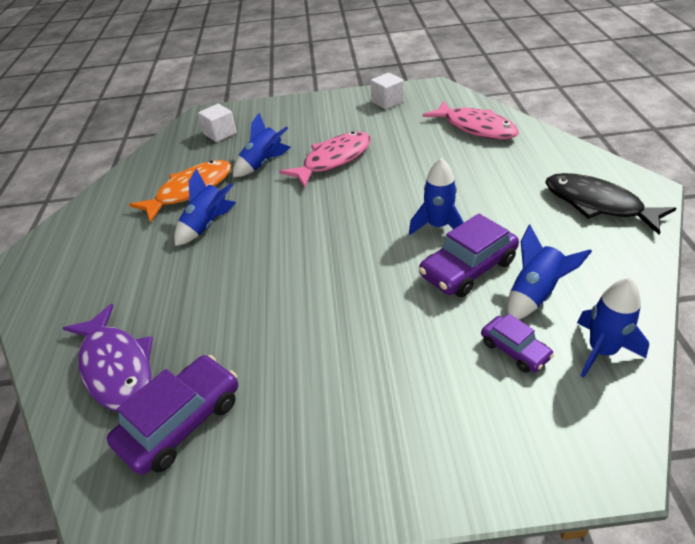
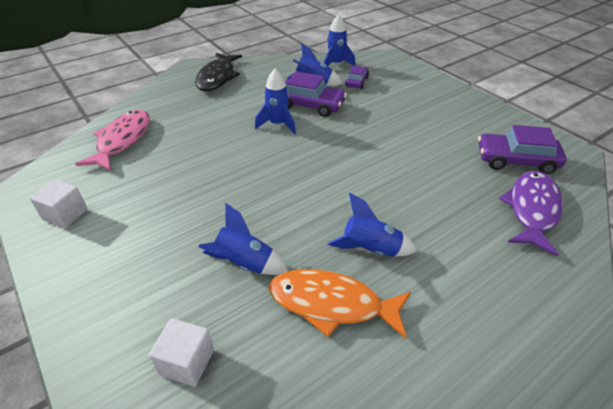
camera: 125 degrees left, 0 degrees up
pink fish [279,132,371,188] -> none

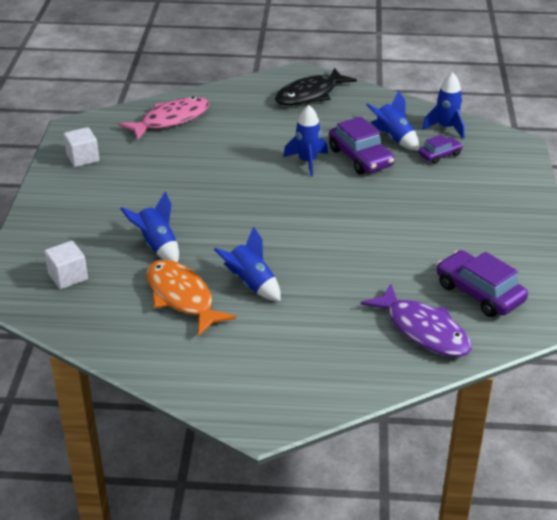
camera: 40 degrees right, 5 degrees down
purple fish [499,171,563,257] -> purple fish turned 75 degrees clockwise [361,284,472,357]

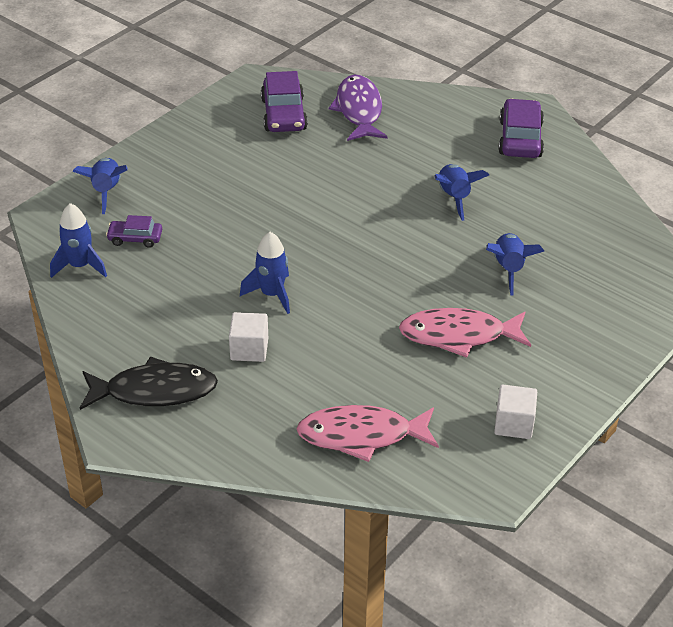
camera: 145 degrees left, 5 degrees up
white cube [44,241,88,289] -> white cube moved to [229,312,268,362]
orange fish [147,259,236,336] -> none
purple car [329,117,395,174] -> purple car moved to [498,99,544,158]
blue rocket [366,90,419,151] -> blue rocket moved to [73,158,128,214]
none -> pink fish [399,308,531,358]

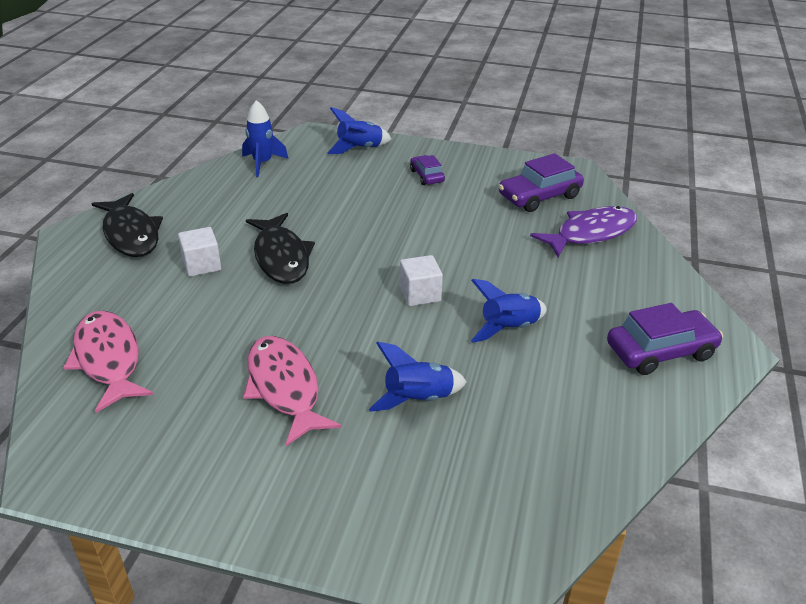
camera: 65 degrees right, 5 degrees down
purple car [106,215,162,248] -> purple car moved to [410,155,445,185]
blue rocket [240,232,290,314] -> black fish [246,213,315,284]
white cube [494,384,537,439] -> white cube moved to [400,255,443,306]

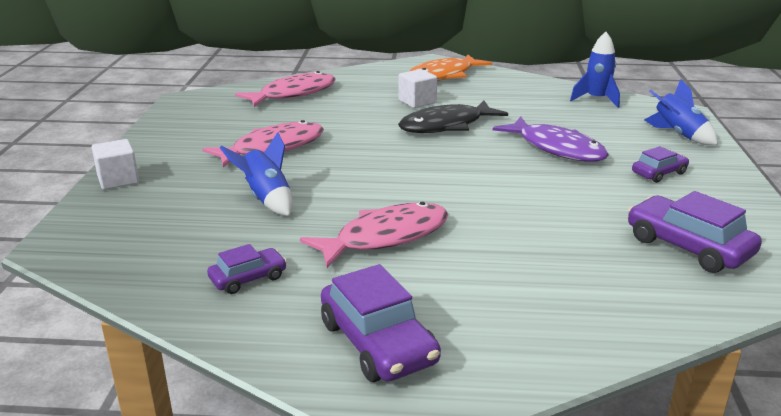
camera: 80 degrees right, 10 degrees down
black fish [91,193,163,257] -> orange fish [408,54,492,81]
white cube [400,255,443,306] -> white cube moved to [92,139,139,190]
blue rocket [471,279,547,343] -> pink fish [300,202,448,268]
purple fish [530,206,637,257] -> purple fish moved to [493,117,609,162]
none -> purple car [207,244,287,294]

